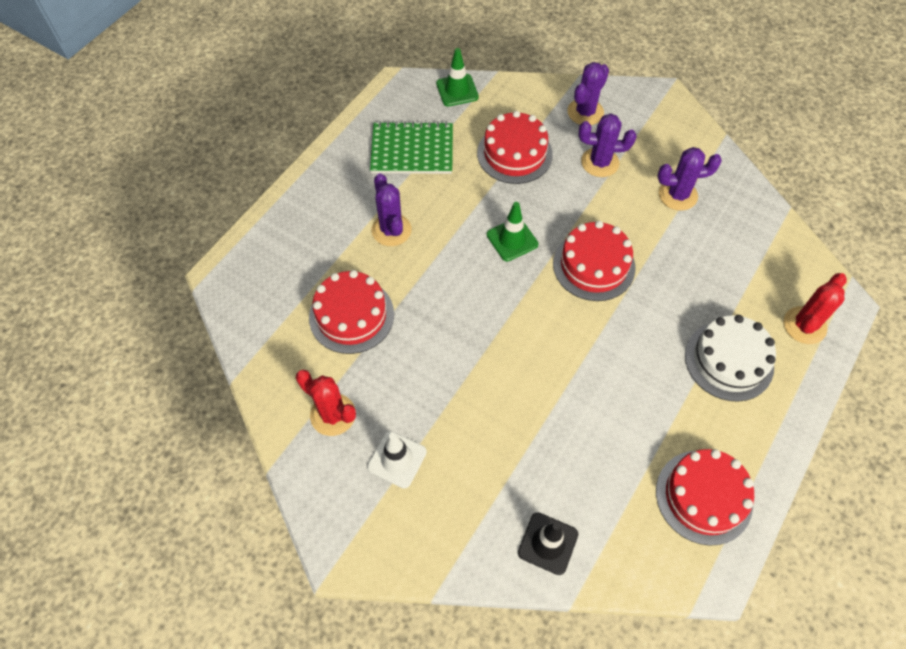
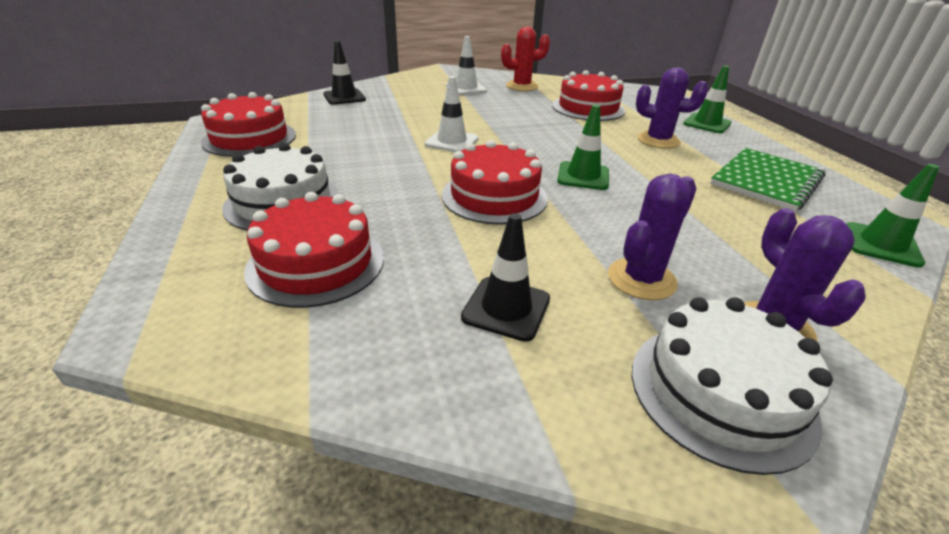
camera: 130 degrees right, 25 degrees down
red cake [477,111,553,184] -> red cake moved to [244,192,384,308]
purple cactus [658,147,722,211] -> black traffic cone [461,213,550,342]
red cactus [784,273,847,344] -> none
none -> white traffic cone [425,76,478,152]
none -> white cake [632,297,833,475]
none -> green traffic cone [683,65,731,133]

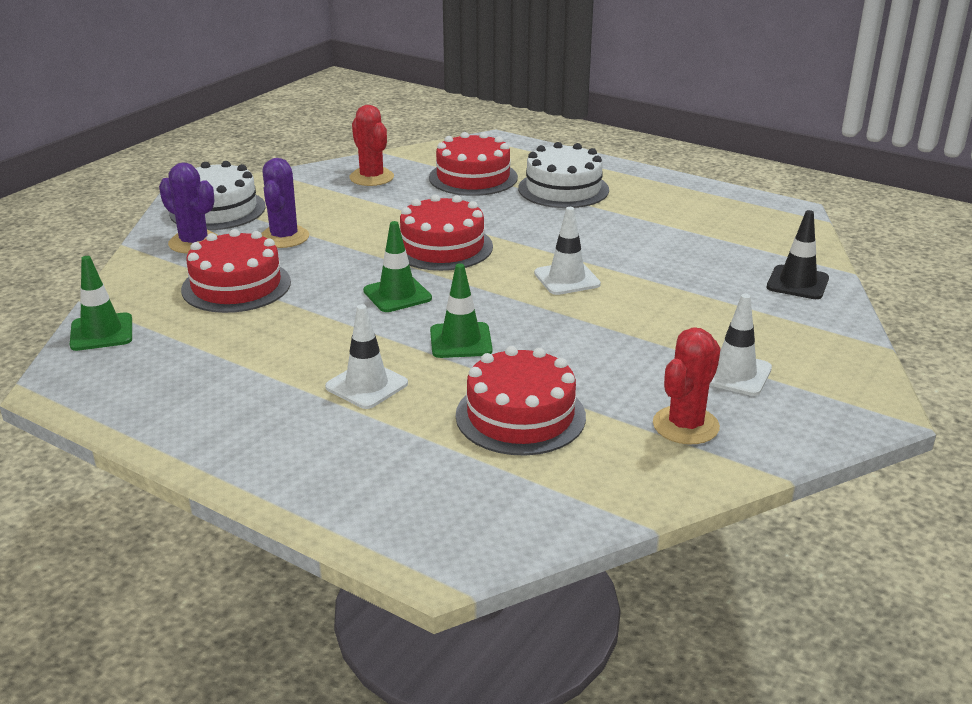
camera: 140 degrees right, 5 degrees down
red cake [201,92,296,157] -> red cake moved to [181,229,291,313]
black traffic cone [461,213,550,342] -> none
purple cactus [636,67,708,149] -> white traffic cone [325,304,408,409]
green traffic cone [683,65,731,133] -> green traffic cone moved to [430,263,493,358]
green notebook [710,148,826,212] -> none
none -> red cactus [349,105,394,186]

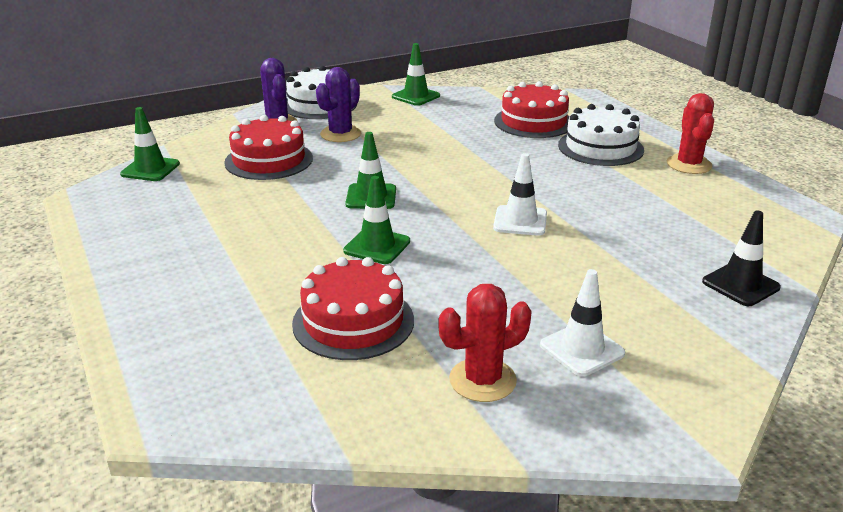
camera: 30 degrees right, 0 degrees up
white traffic cone [325,304,408,409] -> none
red cactus [349,105,394,186] -> red cactus moved to [667,93,714,174]
red cake [400,194,493,271] -> none
none -> green traffic cone [392,43,440,106]

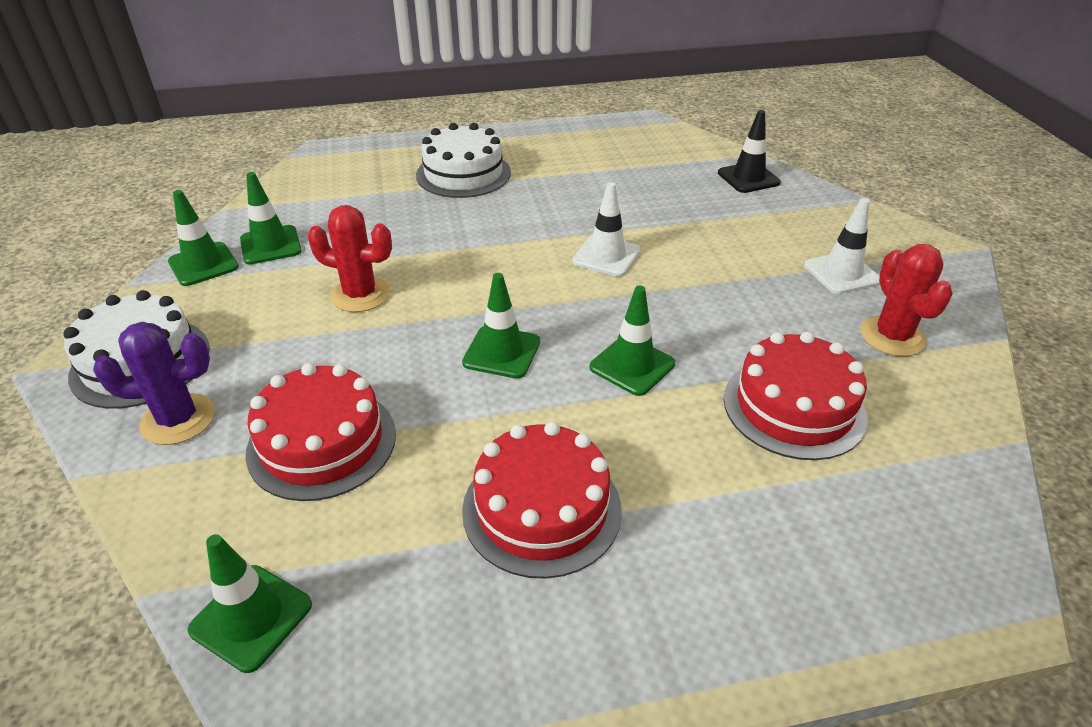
camera: 75 degrees left, 10 degrees up
purple cactus [316,67,361,142] -> none
red cake [494,81,570,138] -> red cake moved to [462,422,622,579]
red cactus [667,93,714,174] -> red cactus moved to [307,205,392,312]
none -> green traffic cone [240,172,302,264]

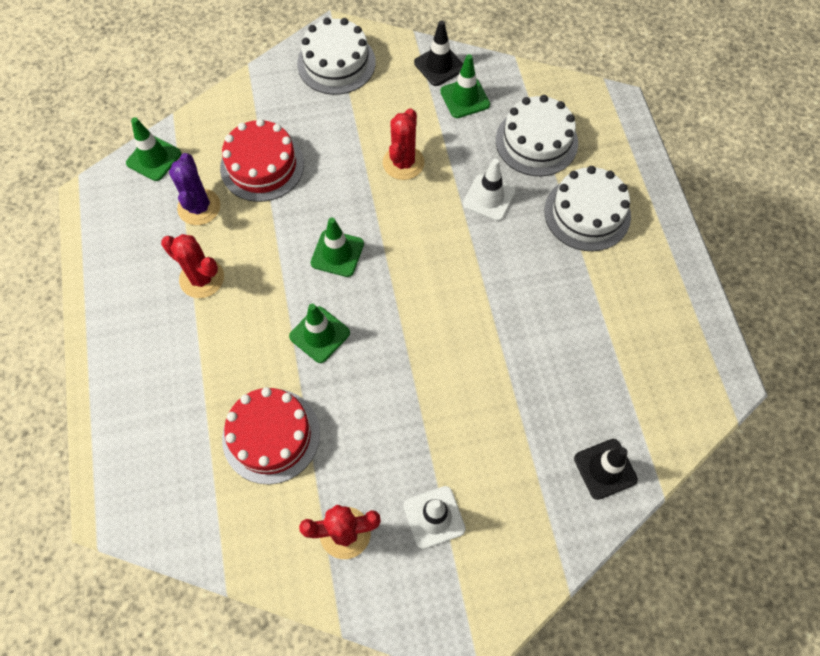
camera: 90 degrees right, 25 degrees up
purple cactus [93,322,215,445] -> purple cactus moved to [169,153,221,225]
green traffic cone [168,190,239,286] -> black traffic cone [414,20,463,86]
red cake [462,422,622,579] -> red cactus [161,234,224,298]
white traffic cone [572,182,641,277] -> white traffic cone moved to [463,159,516,221]
none -> white cake [496,95,578,176]

